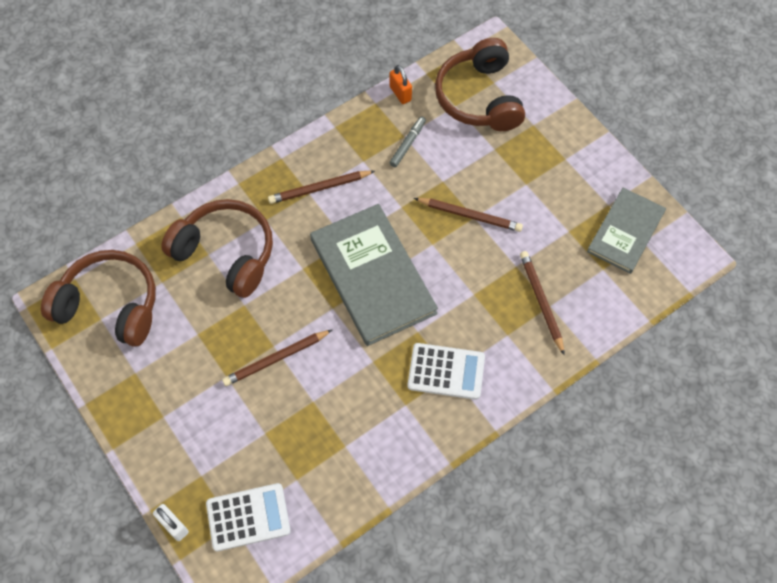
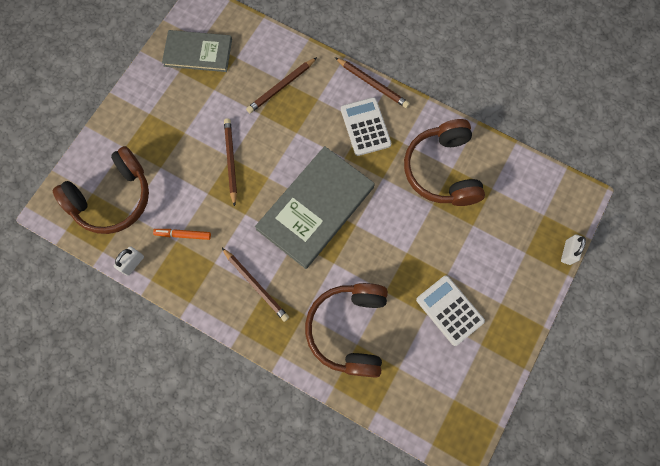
camera: 115 degrees left, 10 degrees up
brown headphones [41,250,156,346] -> brown headphones moved to [404,119,485,206]
white calculator [206,483,291,551] -> white calculator moved to [416,275,485,346]
brown pencil [222,330,332,386] -> brown pencil moved to [335,57,410,108]
grey marker [389,117,426,167] -> orange marker [153,229,211,240]
orange padlock [390,65,412,104] -> white padlock [114,246,144,276]

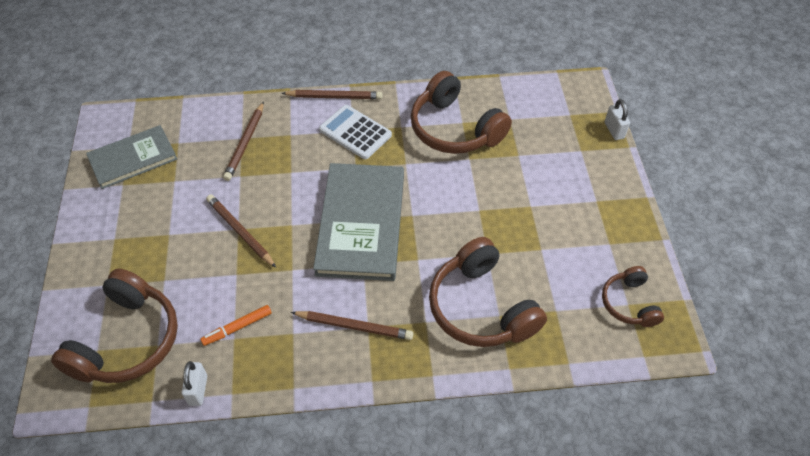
camera: 35 degrees left, 20 degrees down
white calculator [416,275,485,346] -> none
none -> brown headphones [602,266,664,327]

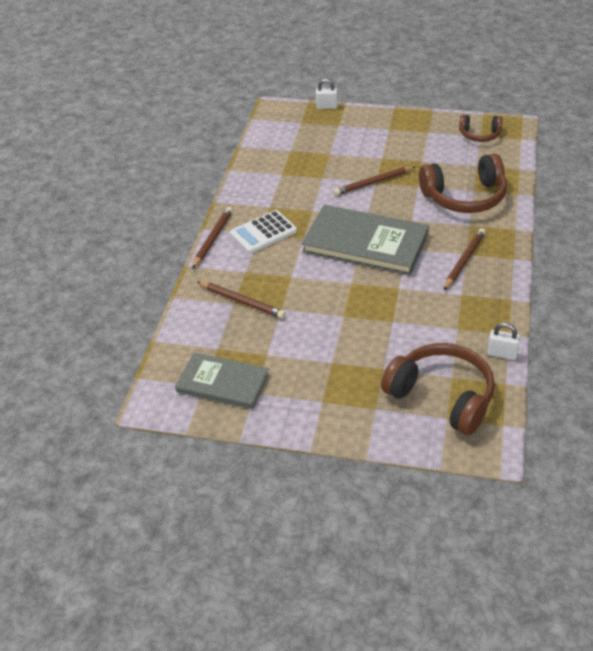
camera: 70 degrees left, 10 degrees down
grey book [86,125,177,189] -> grey book turned 60 degrees counterclockwise [175,353,269,409]
orange marker [201,305,272,346] -> none
brown pencil [206,194,276,268] -> brown pencil moved to [334,166,416,195]
brown headphones [411,71,512,154] -> none

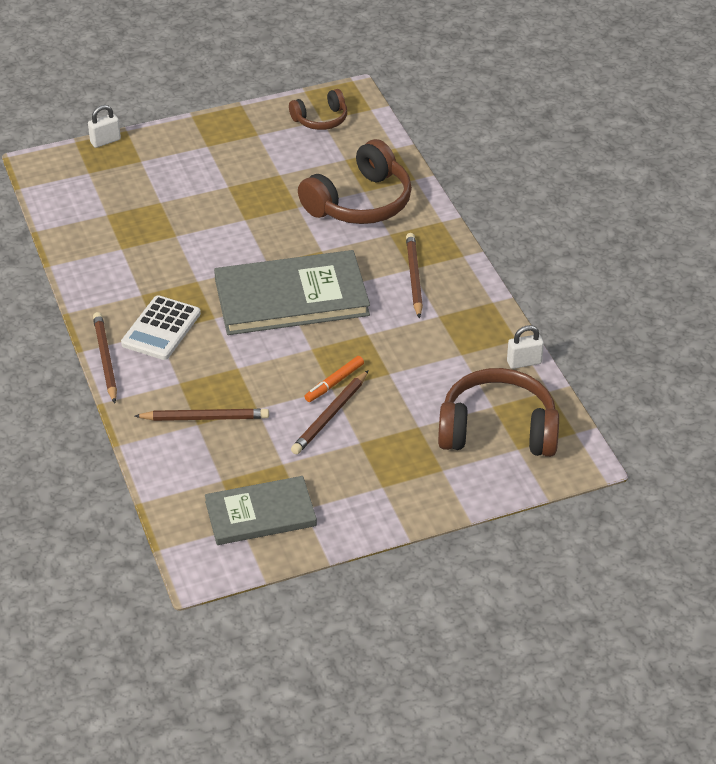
camera: 35 degrees left, 0 degrees up
brown pencil [334,166,416,195] -> brown pencil moved to [291,370,369,455]
none -> orange marker [304,356,364,402]

